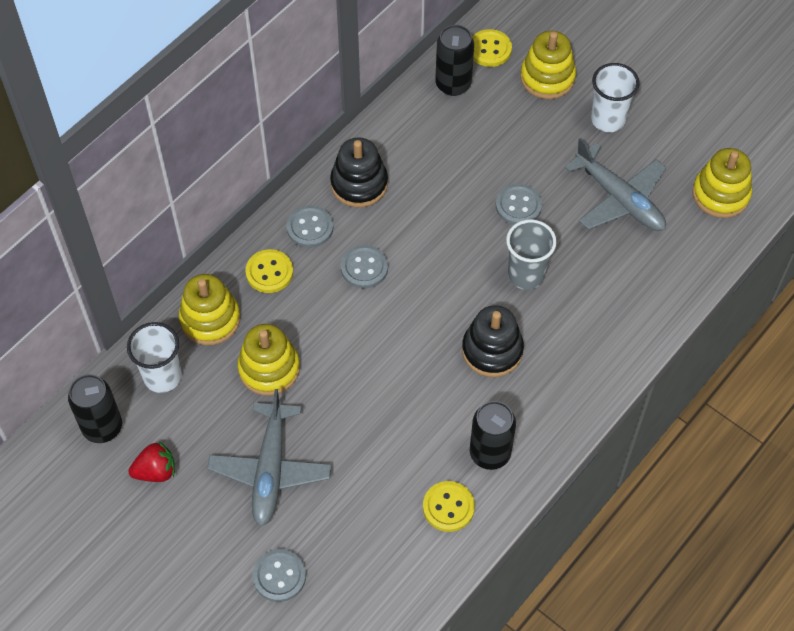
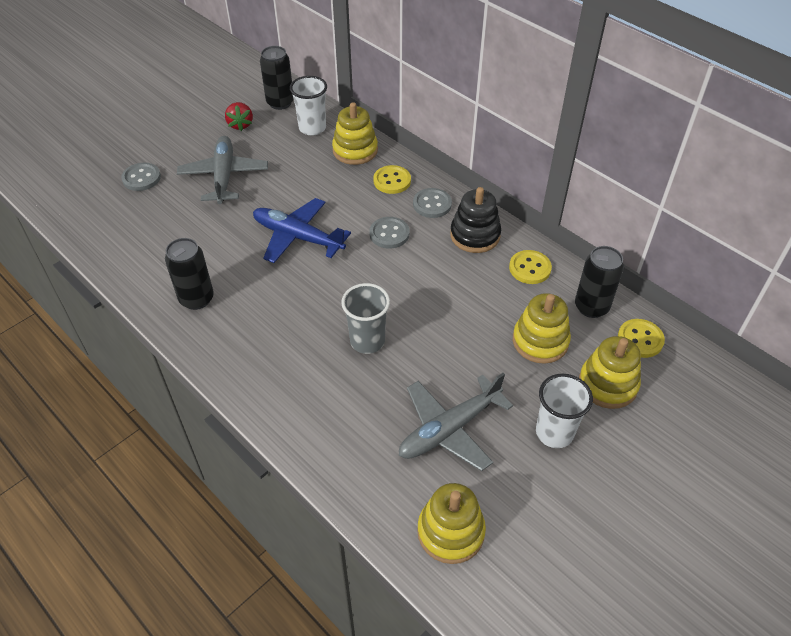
camera: 95 degrees right, 10 degrees down
grey plane [207,389,331,526] -> grey plane turned 75 degrees clockwise [177,136,268,204]
yellow stacking toy [237,324,300,396] -> yellow stacking toy moved to [513,293,571,364]
yellow button [423,481,475,532] -> yellow button moved to [509,250,552,284]
black stacking toy [462,305,524,377] -> none
grey button [496,184,542,225] -> none
none -> blue plane [253,198,351,263]

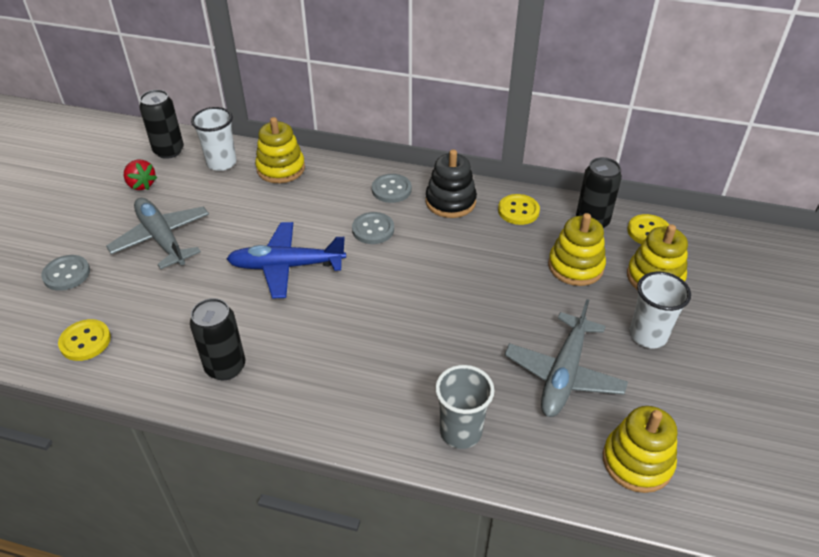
camera: 30 degrees left, 5 degrees down
grey cup [341,283,390,354] -> grey cup moved to [435,365,495,449]
yellow button [373,165,411,194] -> yellow button moved to [58,319,111,361]

